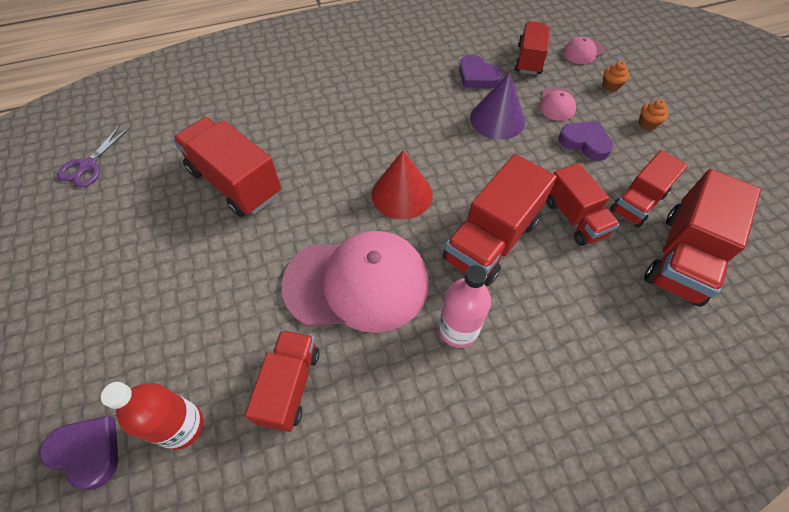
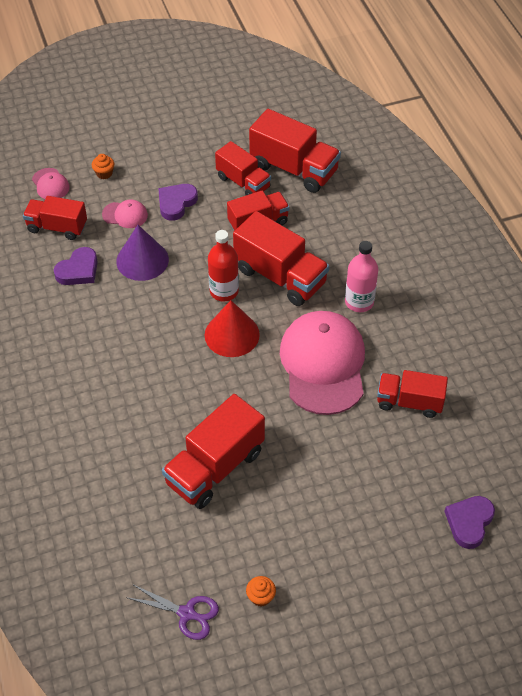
camera: 90 degrees left, 5 degrees down
red bottle [101,382,204,450] -> red bottle moved to [208,230,239,302]
orange cupcake [639,100,669,130] -> orange cupcake moved to [246,576,276,607]

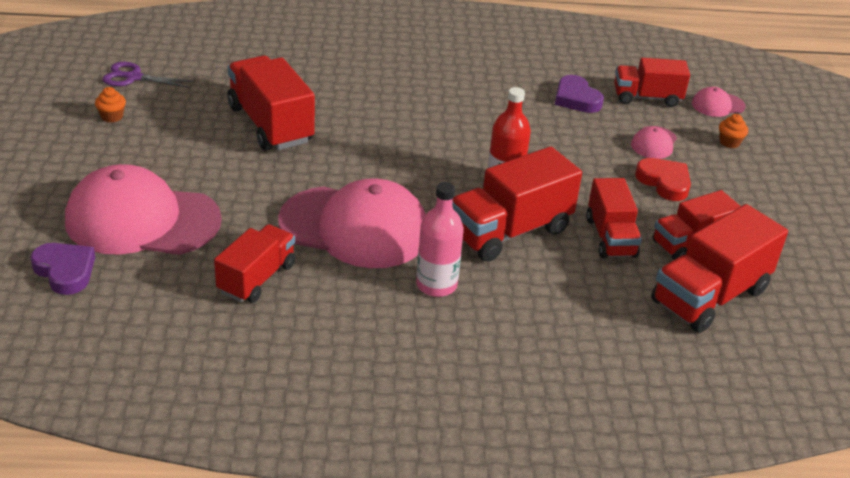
camera: 105 degrees right, 15 degrees down
red truck [23,196,87,240] -> red truck turned 120 degrees counterclockwise [614,58,690,107]
purple cone [116,225,169,281] -> none
purple scissors [126,584,219,640] -> purple scissors turned 60 degrees clockwise [102,62,195,88]
purple heart [158,184,198,221] -> red heart [635,158,691,201]
red cone [205,300,260,357] -> none
none -> pink cap [65,164,222,255]

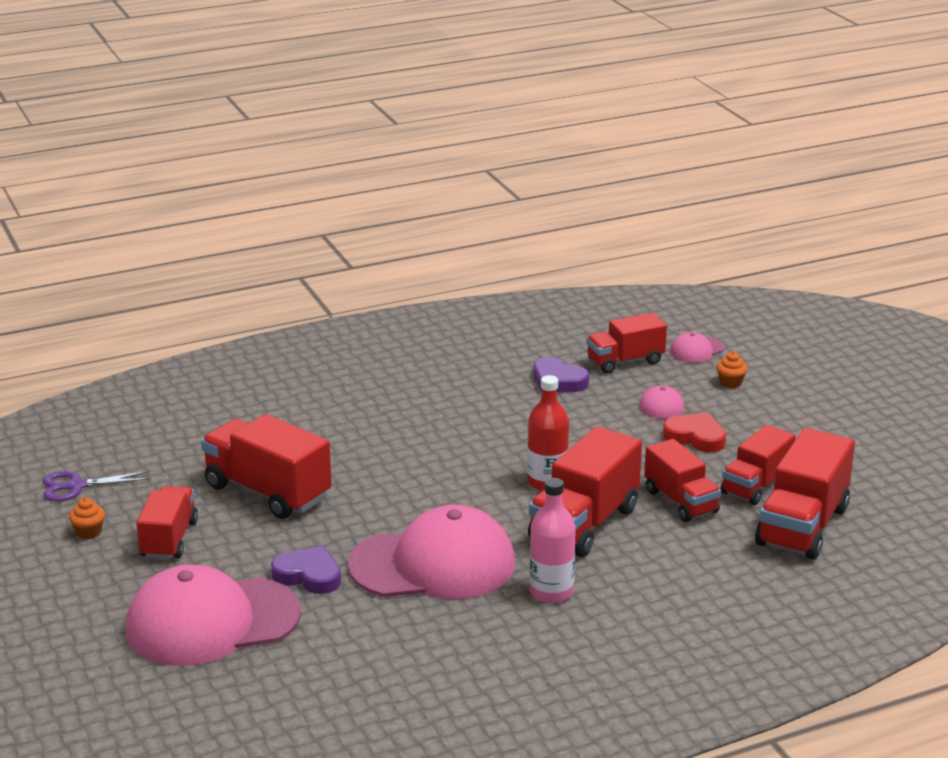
camera: 20 degrees left, 10 degrees down
purple heart [30,243,95,295] -> purple heart moved to [271,546,341,594]
red truck [214,224,295,303] -> red truck moved to [136,486,198,560]

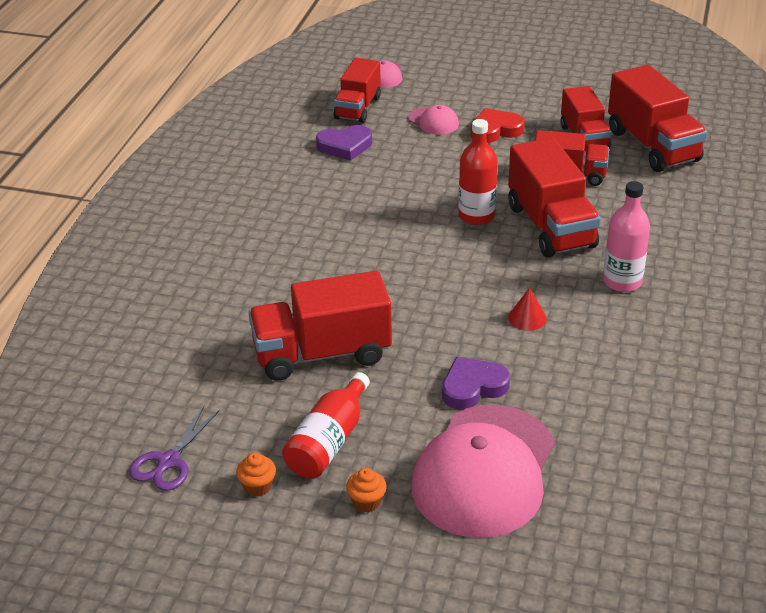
camera: 50 degrees left, 10 degrees up
red truck [136,486,198,560] -> red bottle [282,372,370,478]
pink cap [348,505,515,599] -> red cone [508,288,547,331]
orange cupcake [716,352,748,388] -> orange cupcake moved to [346,468,386,513]

